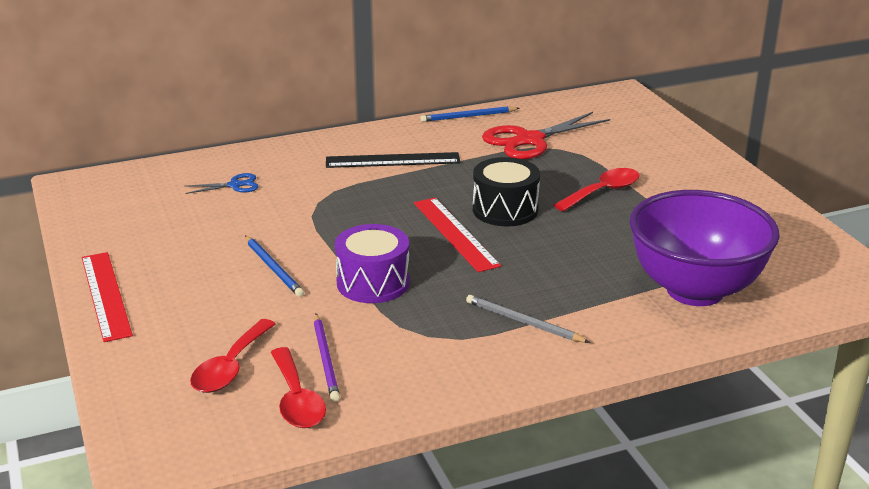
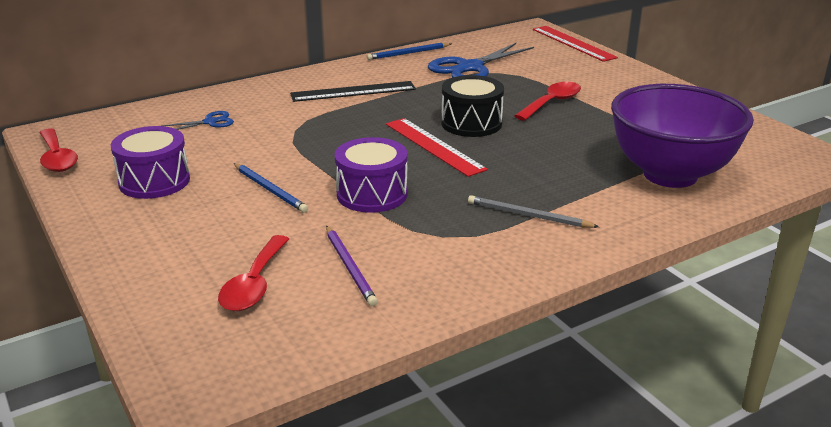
camera: 10 degrees left, 0 degrees up
red ruler [82,252,133,342] -> red ruler moved to [533,26,618,62]
red spoon [271,347,326,428] -> red spoon moved to [39,128,78,172]
red scissors [482,112,610,159] -> blue scissors [428,43,534,78]
none -> purple drum [111,126,190,199]

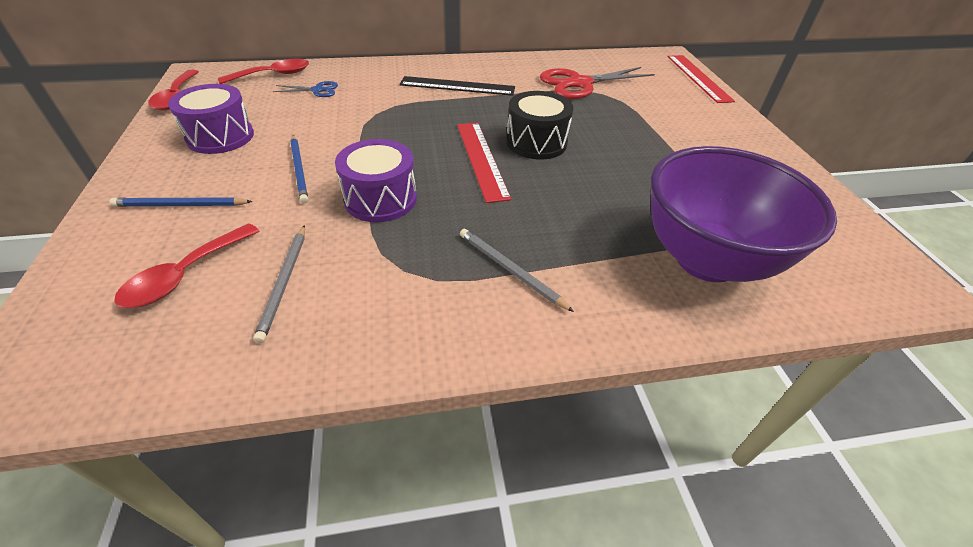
camera: 20 degrees right, 15 degrees up
purple pencil [326,226,378,306] -> grey pencil [253,225,305,343]
blue pencil [367,43,451,60] -> blue pencil moved to [110,197,253,207]
blue scissors [428,43,534,78] -> red scissors [540,67,655,99]
red spoon [515,82,581,121] -> red spoon moved to [218,59,309,84]

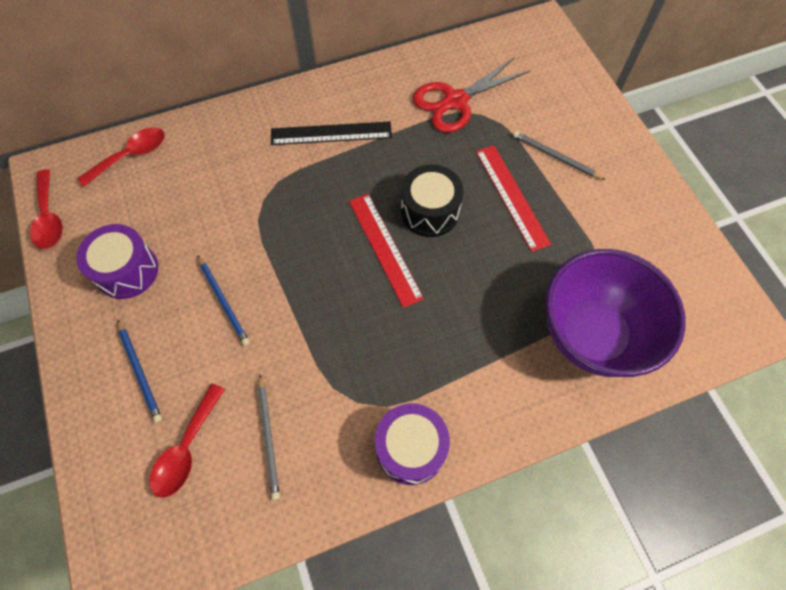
camera: 10 degrees left, 20 degrees up
blue pencil [110,197,253,207] -> blue pencil turned 105 degrees counterclockwise [117,320,162,423]
blue scissors [273,81,338,97] -> none
purple drum [335,139,417,222] -> purple drum moved to [375,403,450,485]
grey pencil [460,229,574,312] -> grey pencil moved to [513,131,606,180]
red ruler [668,55,735,103] -> red ruler moved to [476,145,551,252]

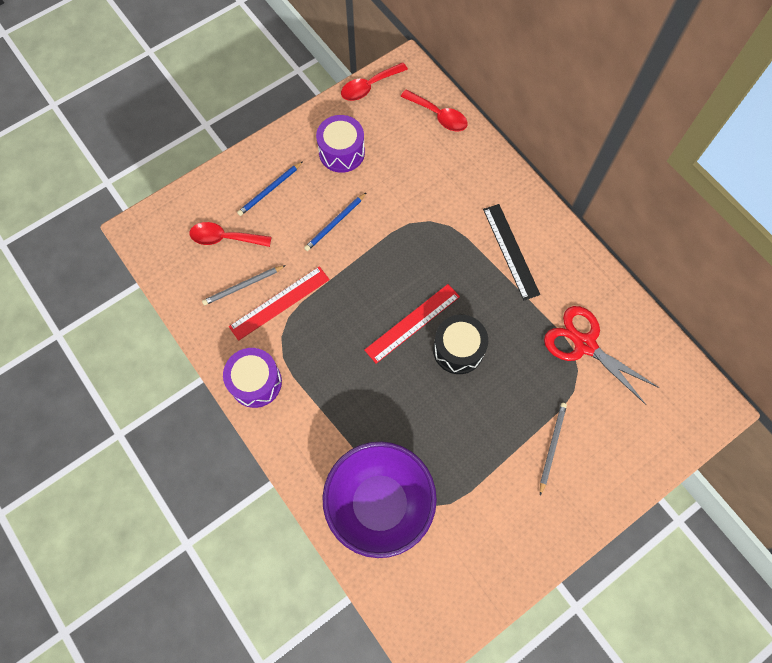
camera: 75 degrees right, 5 degrees up
red ruler [476,145,551,252] -> red ruler moved to [229,266,330,341]

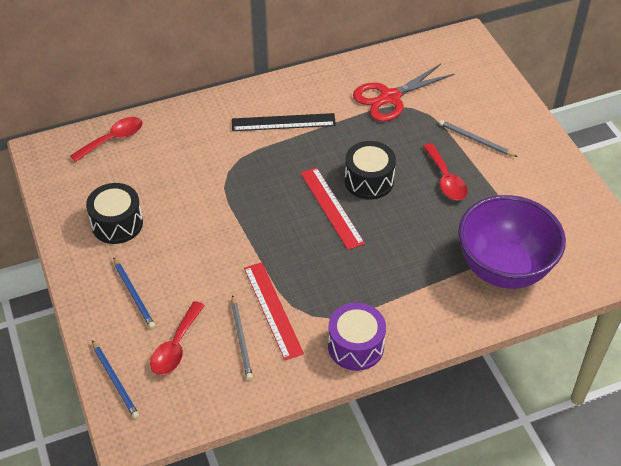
camera: 75 degrees left, 20 degrees down
blue pencil [304,192,367,251] -> blue pencil moved to [92,340,139,419]
purple drum [316,115,365,173] -> black drum [86,183,143,244]
red spoon [341,62,408,101] -> red spoon moved to [423,143,468,200]

